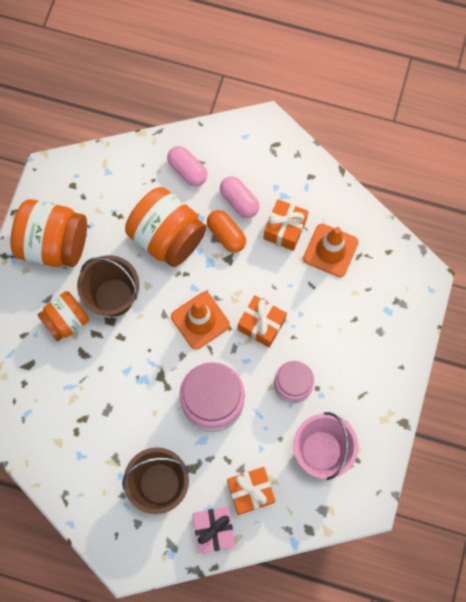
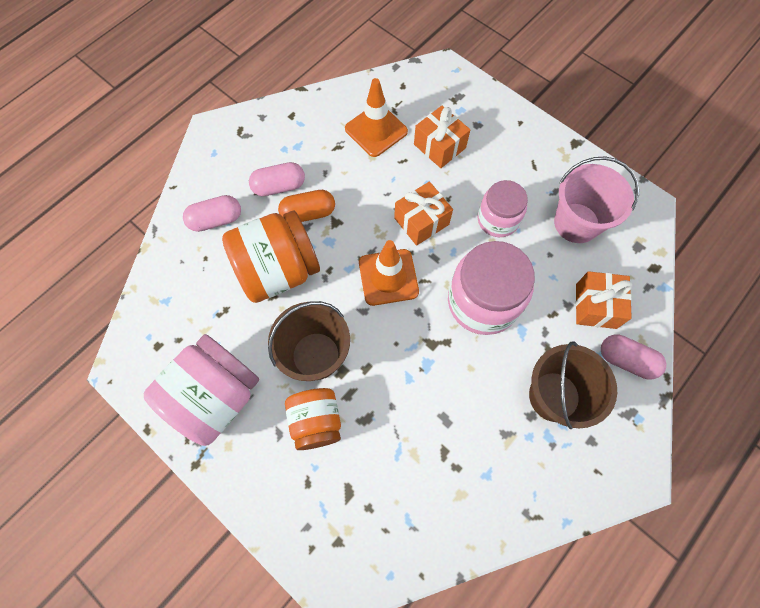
camera: 65 degrees left, 5 degrees down
orange jar [11,199,87,267] -> pink jar [144,334,259,446]
pink gift [193,507,235,553] -> pink capsule [601,334,667,379]
orange gift [264,199,308,251] -> orange gift moved to [414,106,470,168]

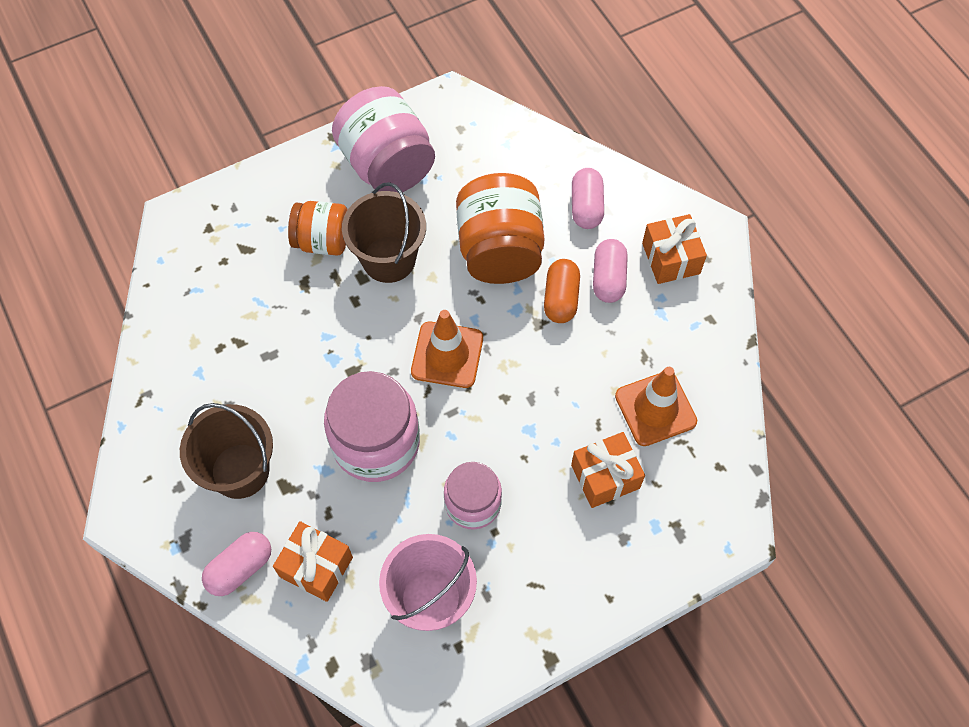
camera: 110 degrees right, 5 degrees down
orange gift [394,181,453,246] -> orange gift moved to [642,214,707,284]

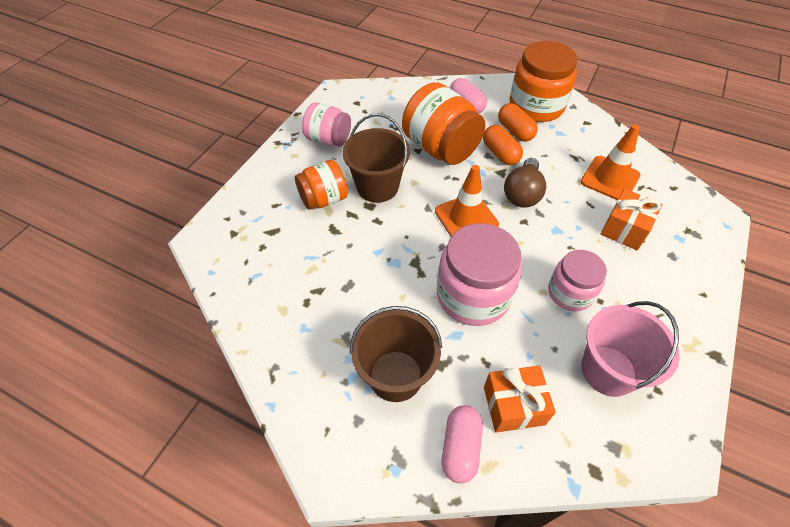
camera: 35 degrees left, 10 degrees down
pink jar [332,86,435,192] -> pink jar [302,102,351,147], size x0.62
pink capsule [593,239,628,303] -> orange capsule [498,103,538,142]
orange gift [642,214,707,284] -> orange jar [510,41,578,122]
none -> brown light bulb [504,158,546,208]

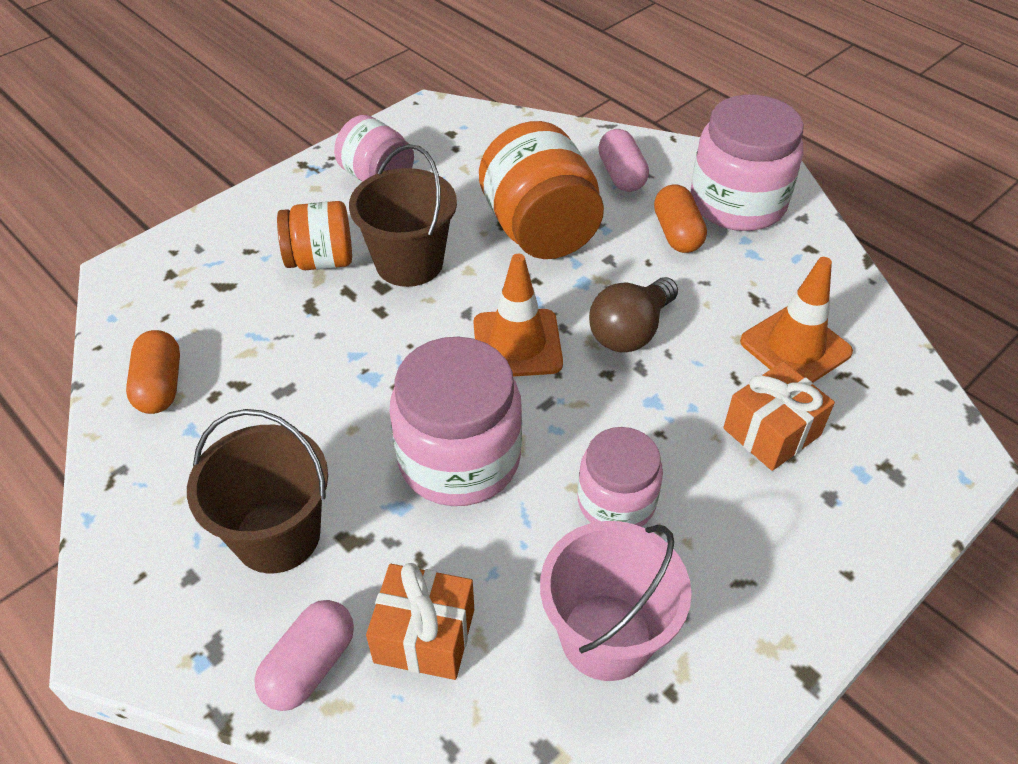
camera: 20 degrees right, 5 degrees down
orange capsule [483,125,523,165] -> orange capsule moved to [126,330,180,414]
orange jar [510,41,578,122] -> pink jar [691,95,804,231]

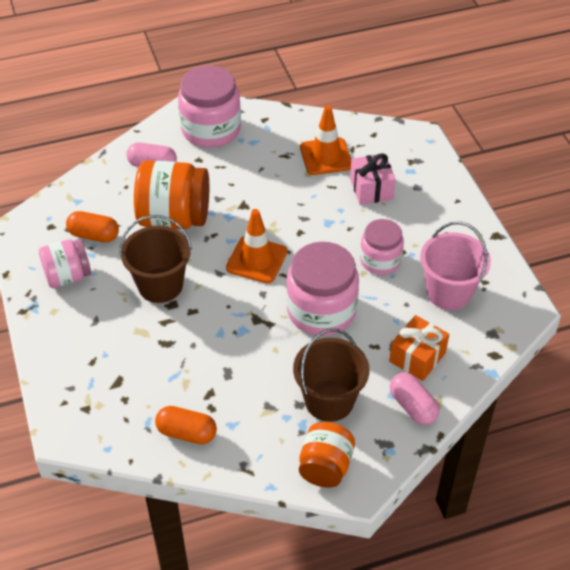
camera: 65 degrees left, 0 degrees up
orange jar [277,201,352,270] -> orange jar moved to [299,422,355,488]
brown light bulb [589,277,678,352] -> none
orange capsule [654,184,707,253] -> orange capsule moved to [66,211,119,242]
orange gift [723,361,835,471] -> pink gift [350,153,396,205]

